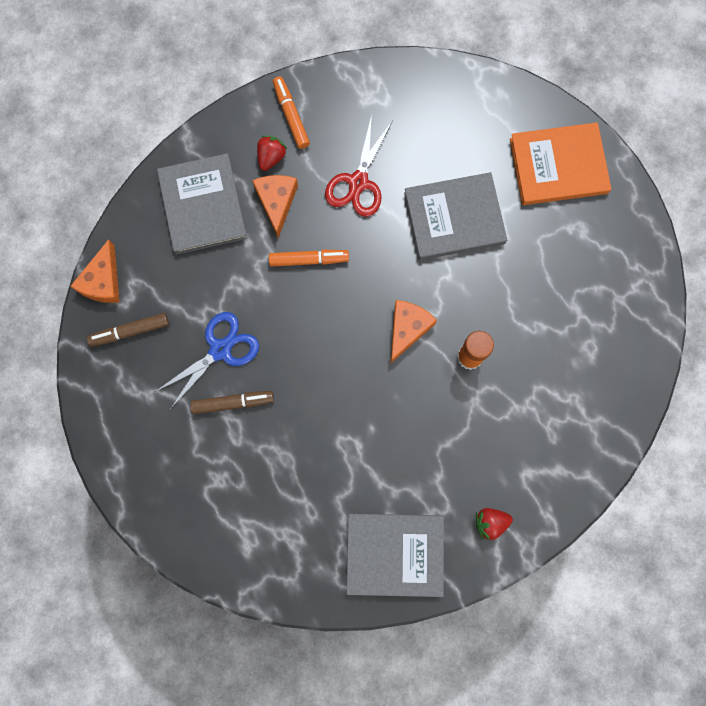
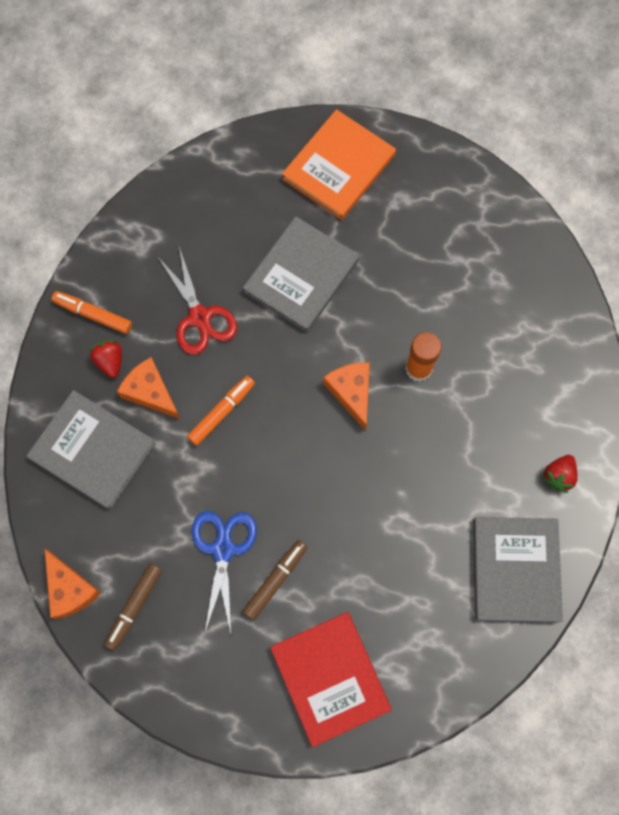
camera: 45 degrees left, 5 degrees down
grey book [347,513,444,597] -> grey book turned 45 degrees counterclockwise [473,517,563,623]
none -> red book [270,612,392,747]

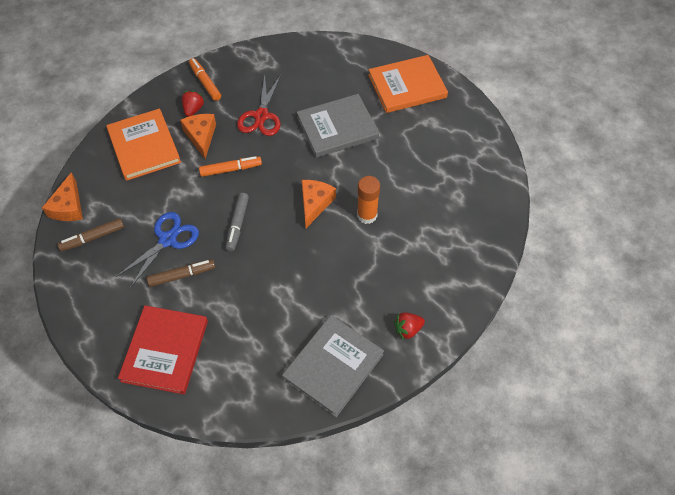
camera: 35 degrees right, 15 degrees down
grey book [27,390,156,510] -> orange book [106,108,181,181]
none -> grey marker [225,193,249,251]

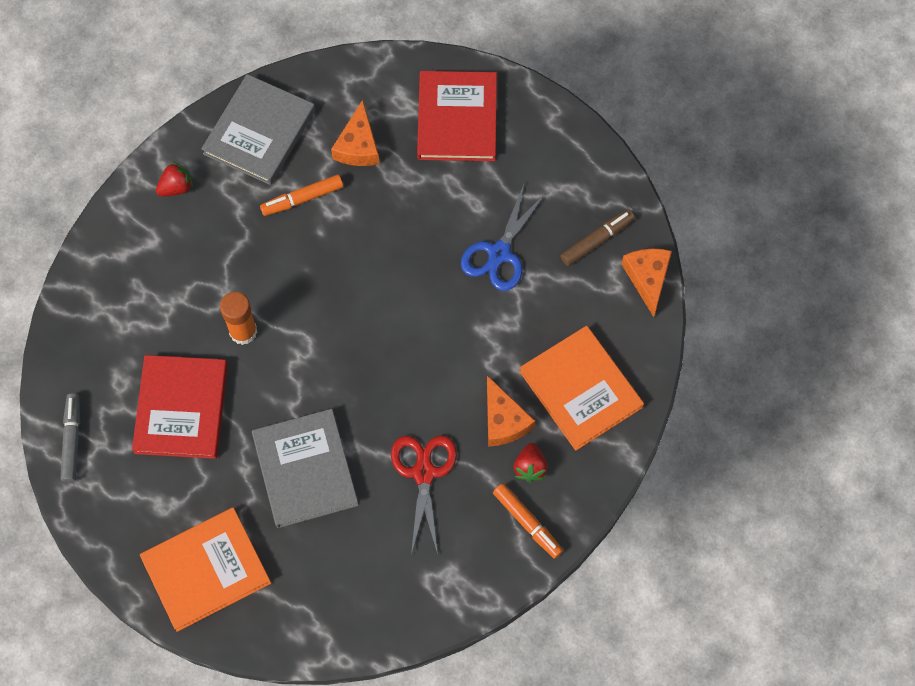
camera: 170 degrees right, 10 degrees up
brown marker [147,259,215,287] -> none
orange marker [199,156,262,177] -> orange marker moved to [260,175,343,216]
grey marker [225,193,249,251] -> grey marker moved to [60,393,80,483]
grey book [297,94,379,158] -> grey book turned 75 degrees counterclockwise [252,409,359,528]
orange cheese [302,180,336,228] -> orange cheese moved to [331,100,379,166]
none -> red book [132,355,228,459]

